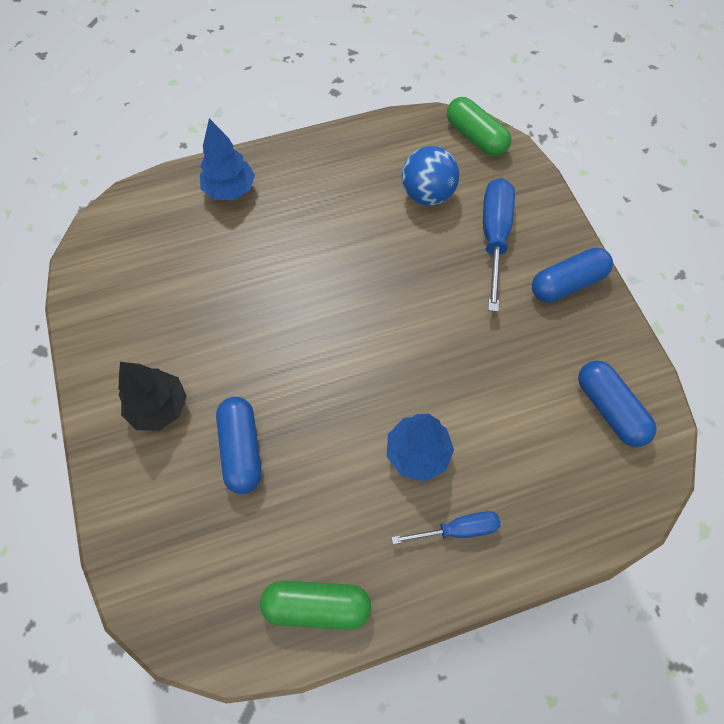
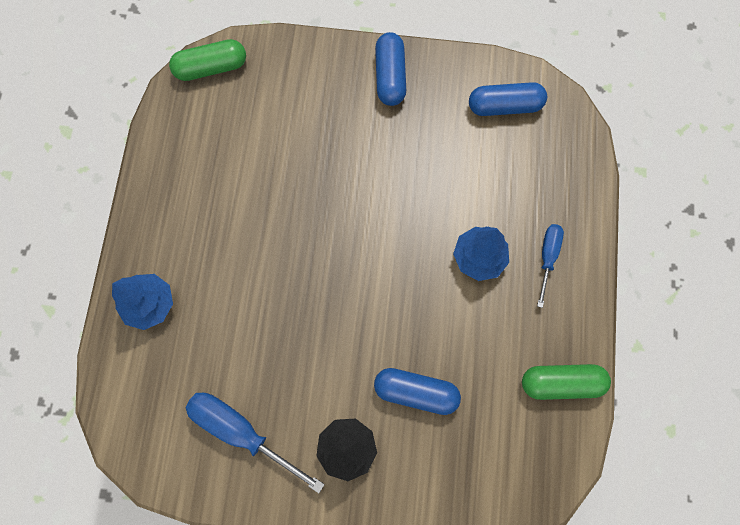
camera: 65 degrees left, 10 degrees up
green capsule [260,581,371,630] -> green capsule turned 60 degrees clockwise [522,364,611,400]
blue ball [402,146,459,206] -> none
blue screwdriver [483,178,515,312] -> blue screwdriver moved to [186,393,325,493]

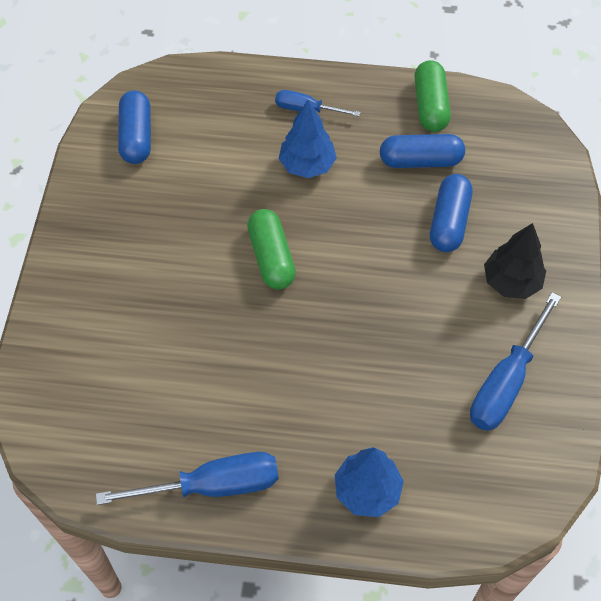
camera: 90 degrees left, 15 degrees down
green capsule [169,39,246,81] -> green capsule moved to [247,209,296,290]
blue capsule [375,32,406,106] -> blue capsule moved to [380,134,465,168]
none -> blue screwdriver [96,452,279,505]

